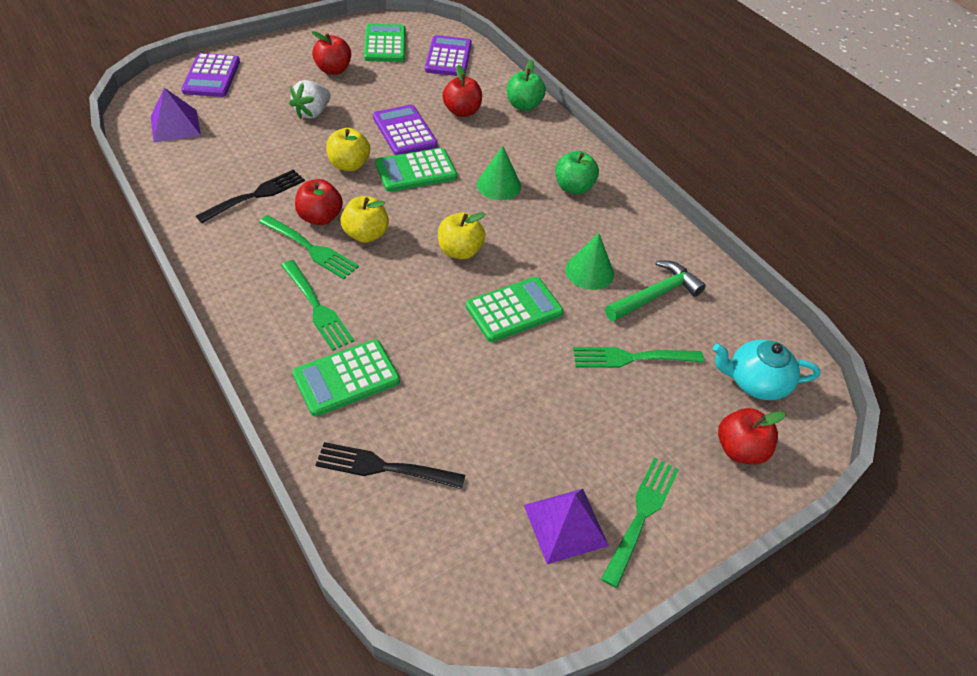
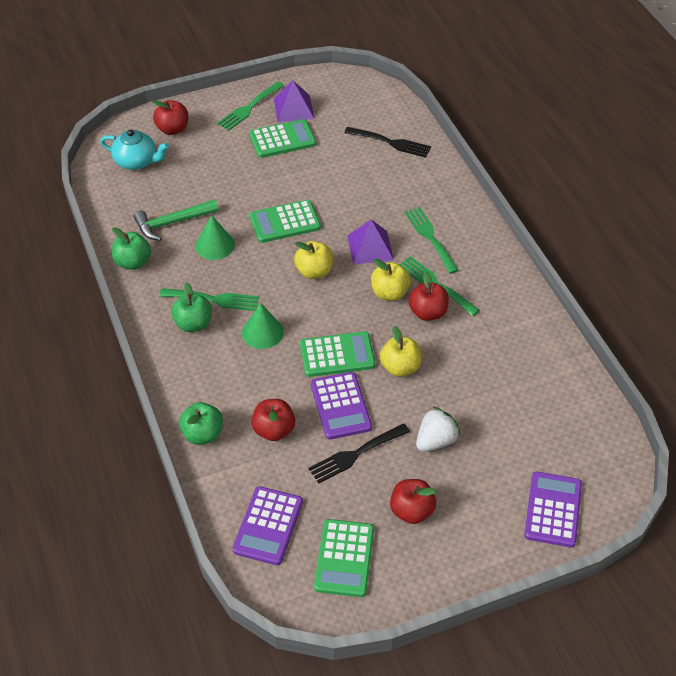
camera: 165 degrees left, 0 degrees up
purple pyramid [151,88,201,142] -> purple pyramid moved to [347,219,394,265]
black fork [196,169,305,223] -> black fork moved to [308,423,410,483]
green calculator [292,339,400,417] -> green calculator moved to [249,119,316,158]
green fork [573,347,704,368] -> green fork moved to [159,288,259,311]
none -> green apple [112,227,151,270]

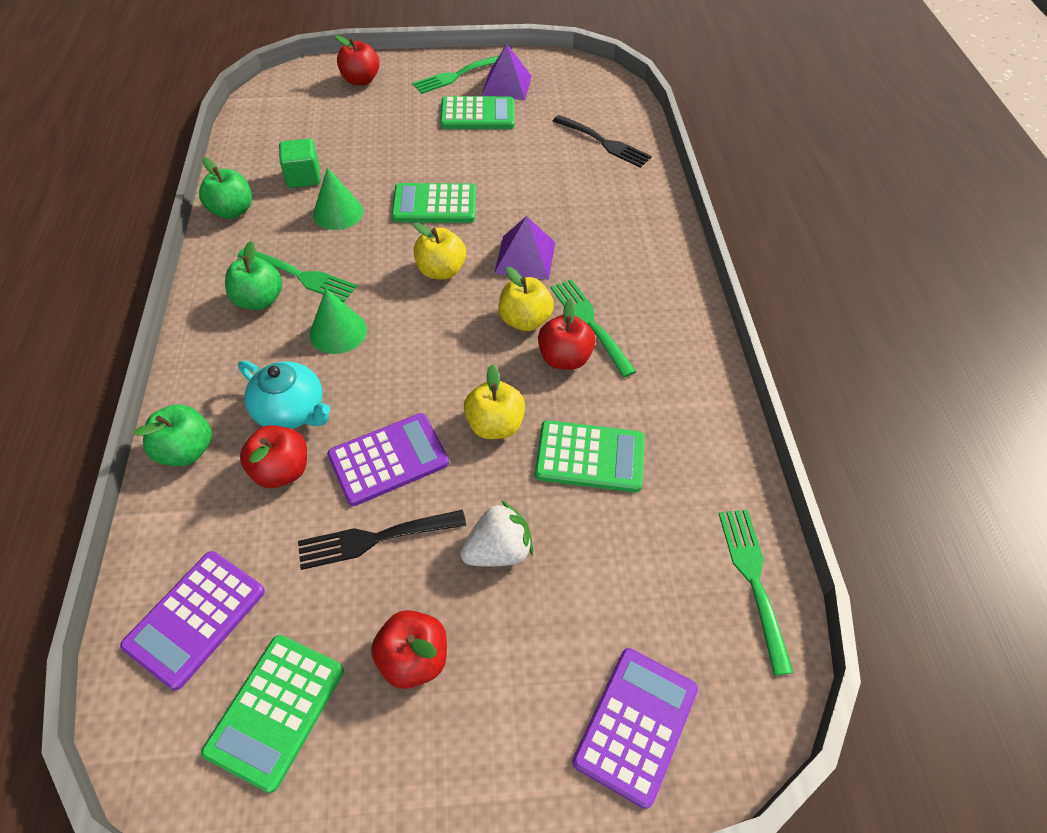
camera: 15 degrees right, 5 degrees up
turquoise teapot [100,129,169,170] -> turquoise teapot moved to [238,361,330,429]
green hammer [133,199,219,241] -> green cube [279,138,321,188]
green calculator [300,331,375,377] -> green calculator moved to [535,420,645,492]
purple calculator [311,372,372,440] -> purple calculator turned 120 degrees counterclockwise [327,413,449,506]
green fork [405,207,459,274] -> green fork moved to [718,510,794,675]

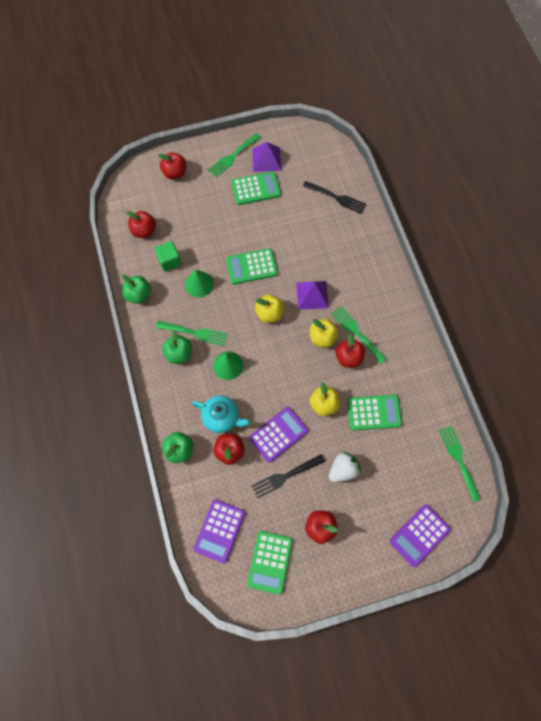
camera: 10 degrees left, 15 degrees up
purple calculator [572,648,698,809] -> purple calculator turned 150 degrees counterclockwise [389,504,451,567]
none -> red apple [126,211,156,238]

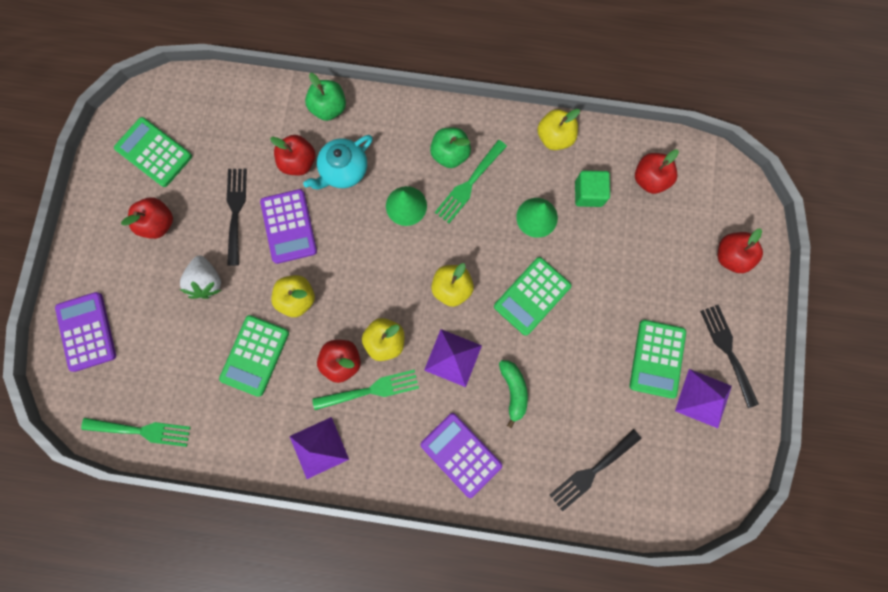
camera: 115 degrees right, 10 degrees up
green apple [122,274,151,304] -> yellow apple [537,109,580,150]
purple calculator [194,499,245,563] -> purple calculator moved to [421,413,502,498]
green fork [208,133,261,177] -> black fork [700,305,759,408]
green calculator [226,249,278,285] -> green calculator turned 150 degrees counterclockwise [494,257,571,336]
none -> purple pyramid [289,417,349,479]
none -> green banana [499,360,528,429]

